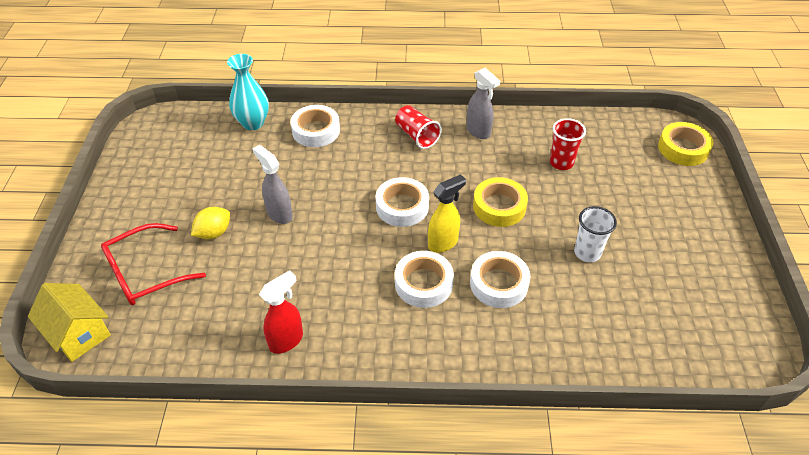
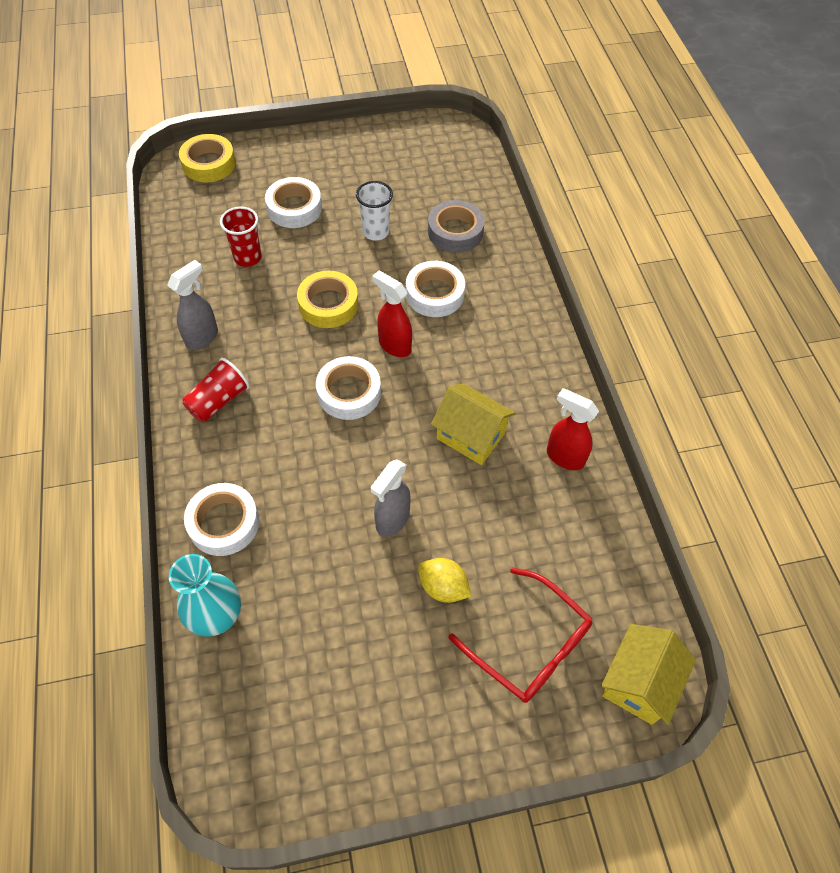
camera: 105 degrees left, 10 degrees up
white tape [395,251,454,308] -> white tape moved to [265,177,322,228]
yellow spray bottle [428,174,466,253] -> red spray bottle [372,271,412,357]
none -> grey tape [428,200,485,253]
none -> yellow house [431,383,515,465]

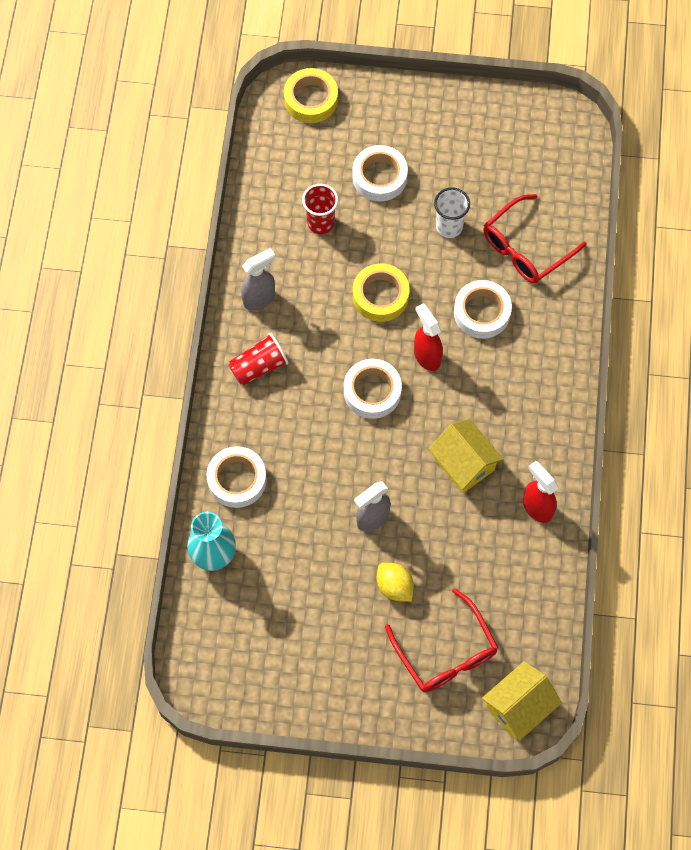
camera: 20 degrees right, 10 degrees up
grey tape [428,200,485,253] -> red glasses [484,194,587,283]

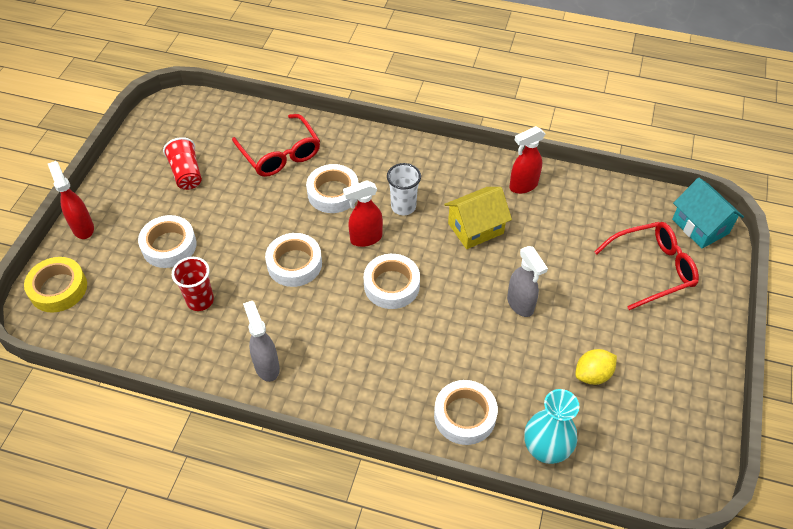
camera: 80 degrees left, 15 degrees down
red cup [229,333,288,385] -> red cup moved to [163,137,202,190]
yellow tape [353,263,410,322] -> white tape [265,233,322,287]
yellow lemon [377,563,414,602] -> yellow lemon moved to [575,349,617,385]
white cup [434,187,470,238] -> white cup moved to [387,163,421,215]
yellow house [482,661,562,740] -> turquoise house [672,178,744,249]
none -> red spray bottle [48,161,94,239]

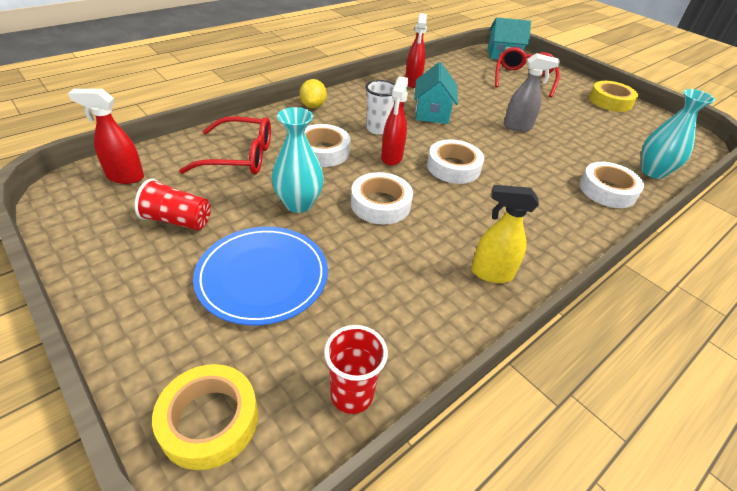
camera: 60 degrees left, 10 degrees down
red spray bottle [48,161,94,239] -> red spray bottle moved to [68,89,144,184]
white tape [138,215,197,268] -> blue plate [193,227,328,325]
red cup [172,257,214,311] -> red cup moved to [324,325,388,414]
grey spray bottle [243,301,280,382] -> yellow spray bottle [471,185,539,283]
yellow house [444,187,512,249] -> turquoise house [414,62,458,124]
yellow lemon [575,349,617,385] -> yellow lemon moved to [300,79,327,108]
none -> turquoise vase [272,107,324,213]
none -> yellow tape [589,81,638,112]

